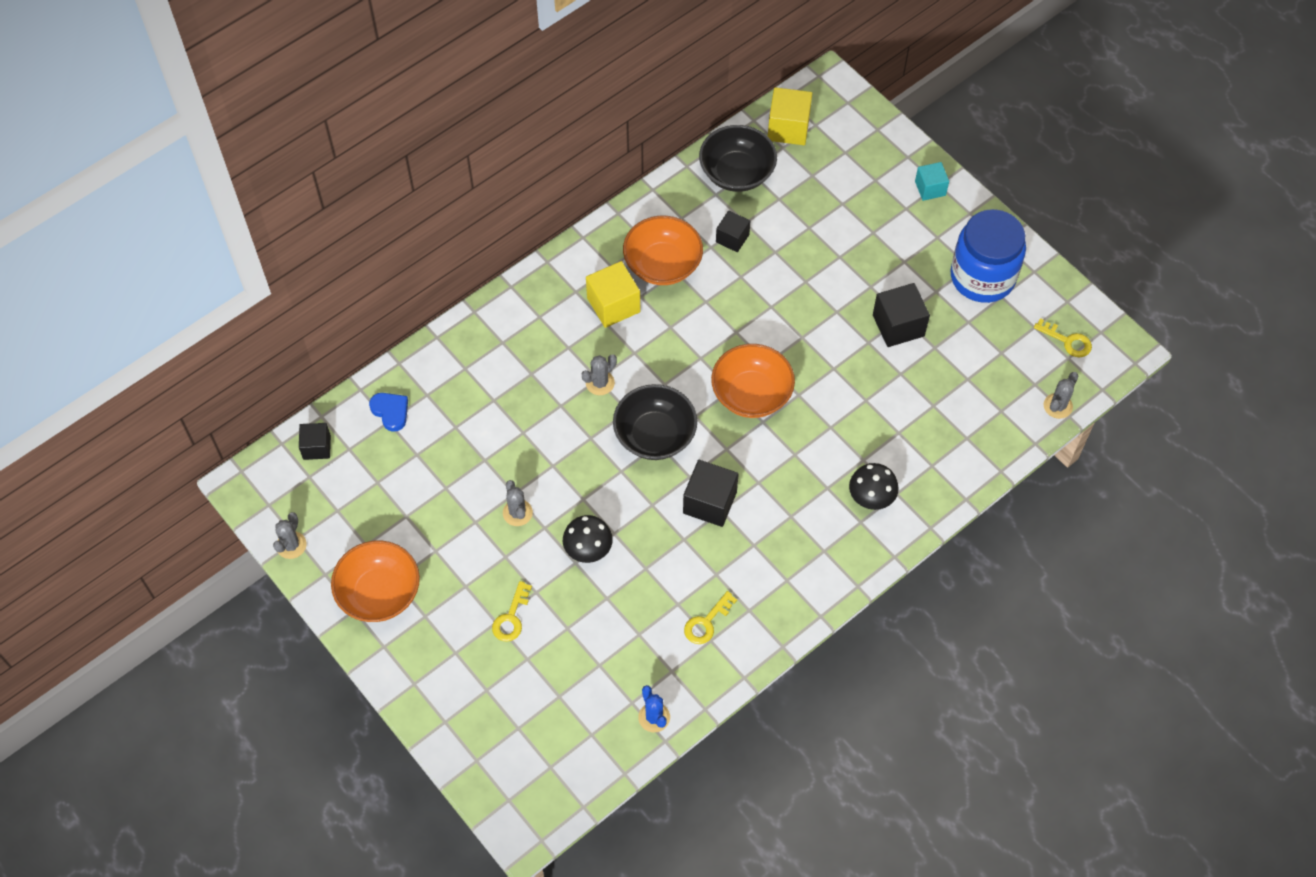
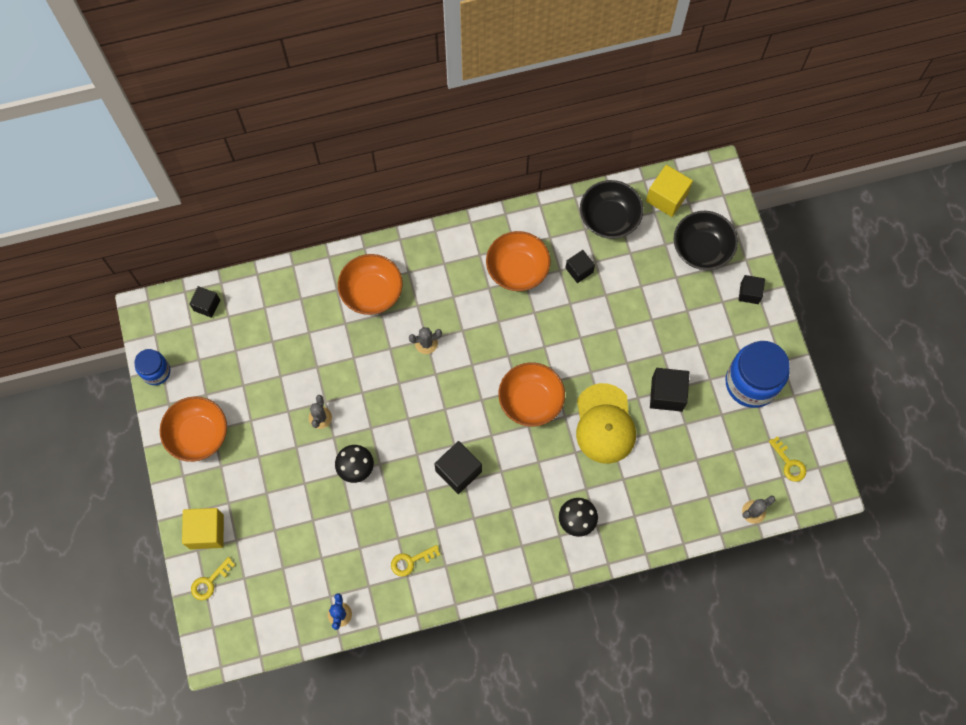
camera: 25 degrees right, 10 degrees up
grey cactus [273,512,307,559] -> blue jar [134,349,170,385]
blue heart [369,393,408,432] -> none
yellow key [492,581,532,642] -> yellow key moved to [191,557,235,600]
yellow cube [586,261,640,328] -> yellow cube moved to [182,508,224,549]
black bowl [613,384,697,460] -> black bowl moved to [674,211,738,270]
turquoise cube [915,162,949,201] -> black cube [738,275,765,304]
none -> orange bowl [338,254,403,315]
none -> yellow cap [576,383,636,464]

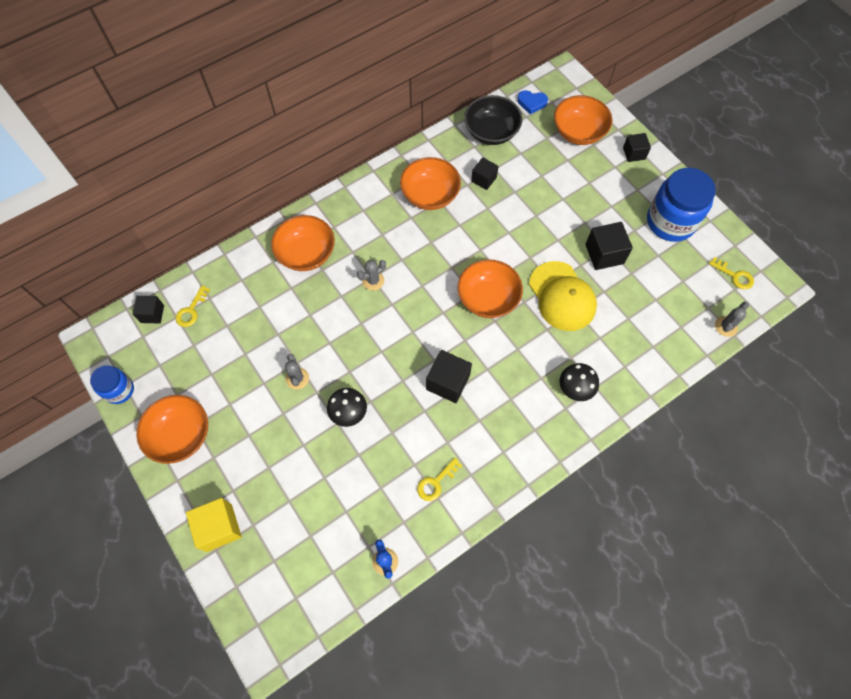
camera: 20 degrees left, 5 degrees down
yellow key [191,557,235,600] -> yellow key moved to [175,285,210,327]
yellow cube [646,165,693,217] -> blue heart [517,90,548,114]
black bowl [674,211,738,270] -> orange bowl [554,95,613,145]

